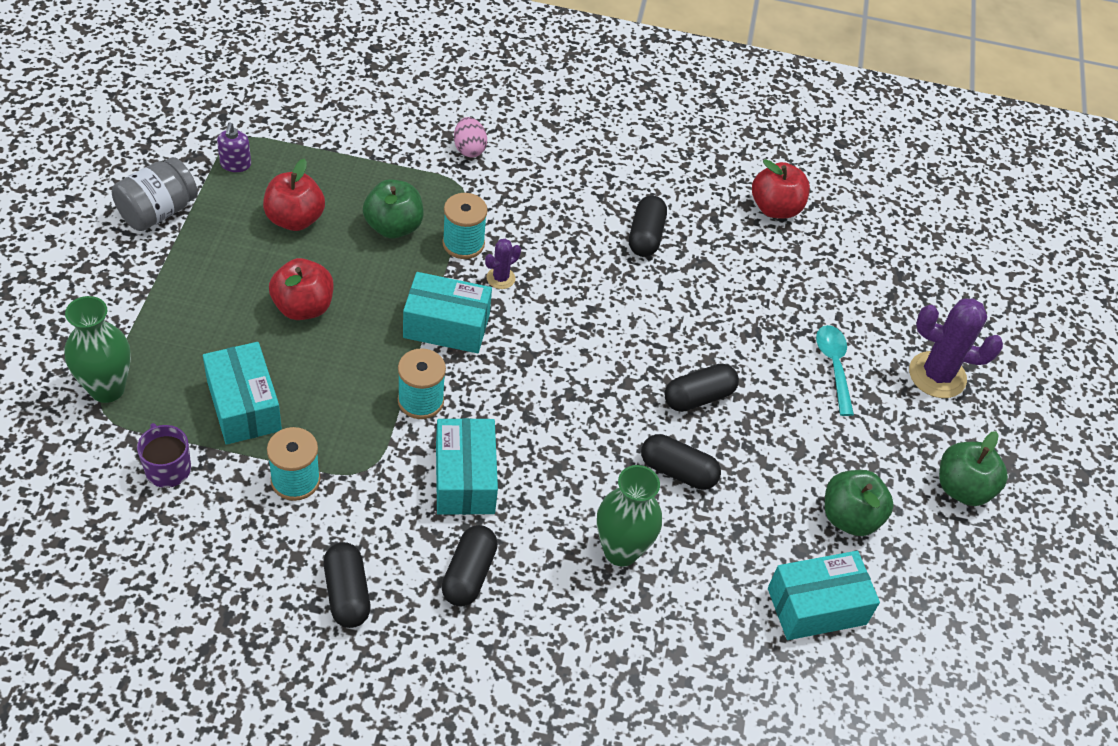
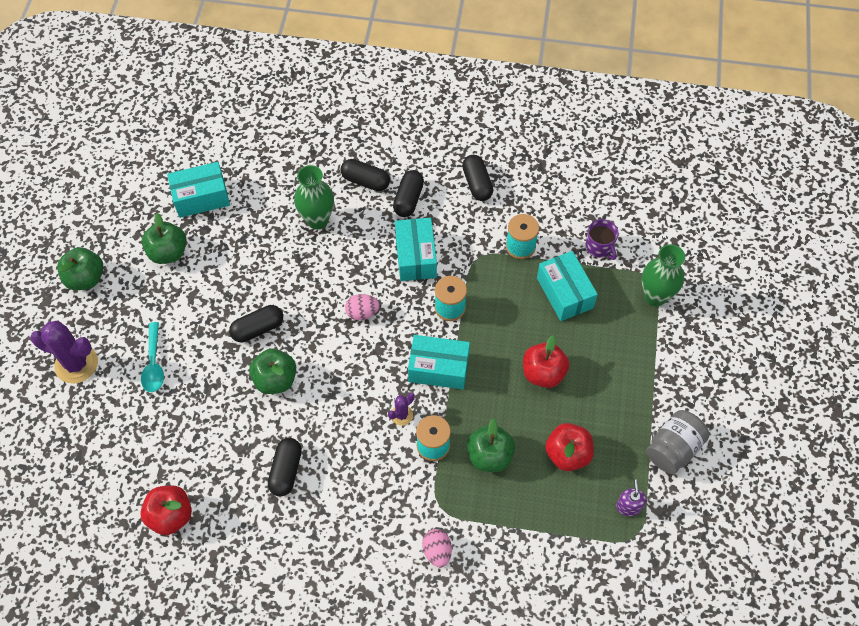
camera: 175 degrees left, 10 degrees up
black capsule [641,434,721,490] -> black capsule moved to [341,159,390,191]
none -> green apple [249,349,296,394]
none -> pink egg [345,294,380,320]

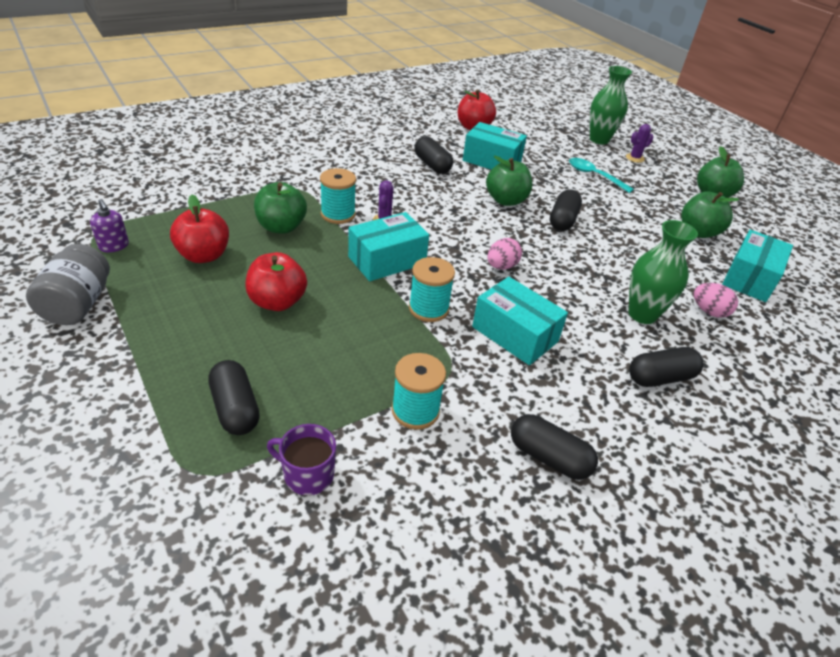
camera: 135 degrees right, 20 degrees down
purple cactus [30,321,98,384] -> purple cactus [626,124,654,163], size x0.50
black capsule [393,170,424,217] -> black capsule moved to [208,360,260,435]
pink egg [422,529,452,567] -> pink egg moved to [694,283,738,318]
turquoise box [537,251,598,321] -> turquoise box moved to [463,122,527,170]
green vase [642,244,685,306] -> green vase moved to [590,66,632,145]

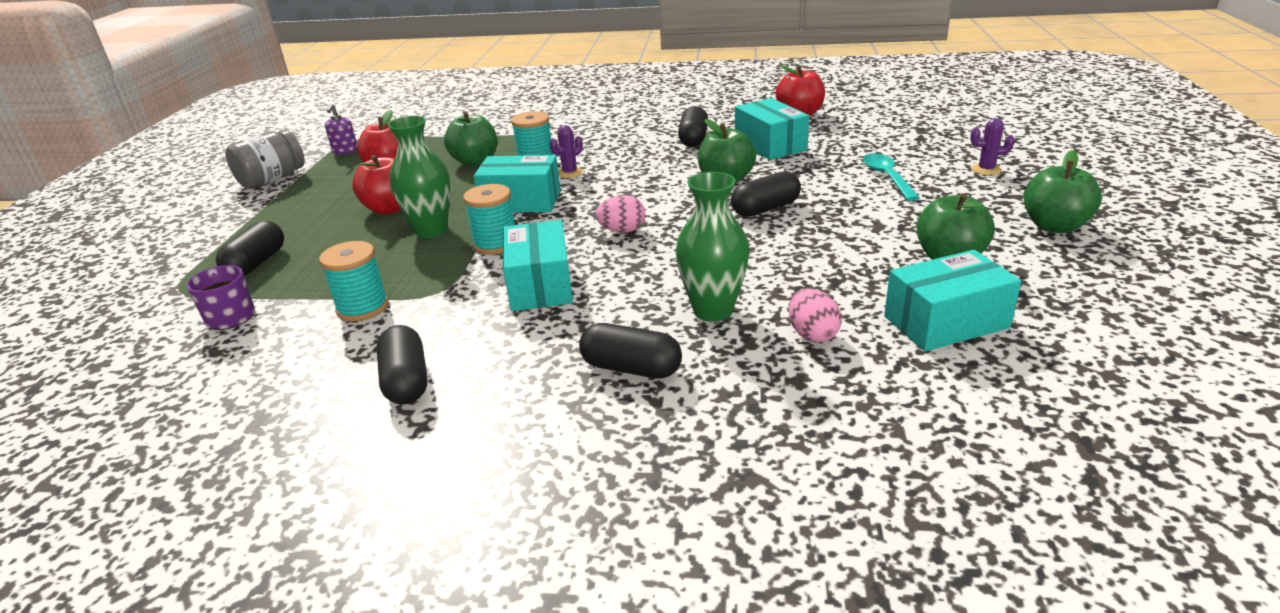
camera: 45 degrees right, 10 degrees down
green vase [590,66,632,145] -> green vase moved to [387,116,450,238]

